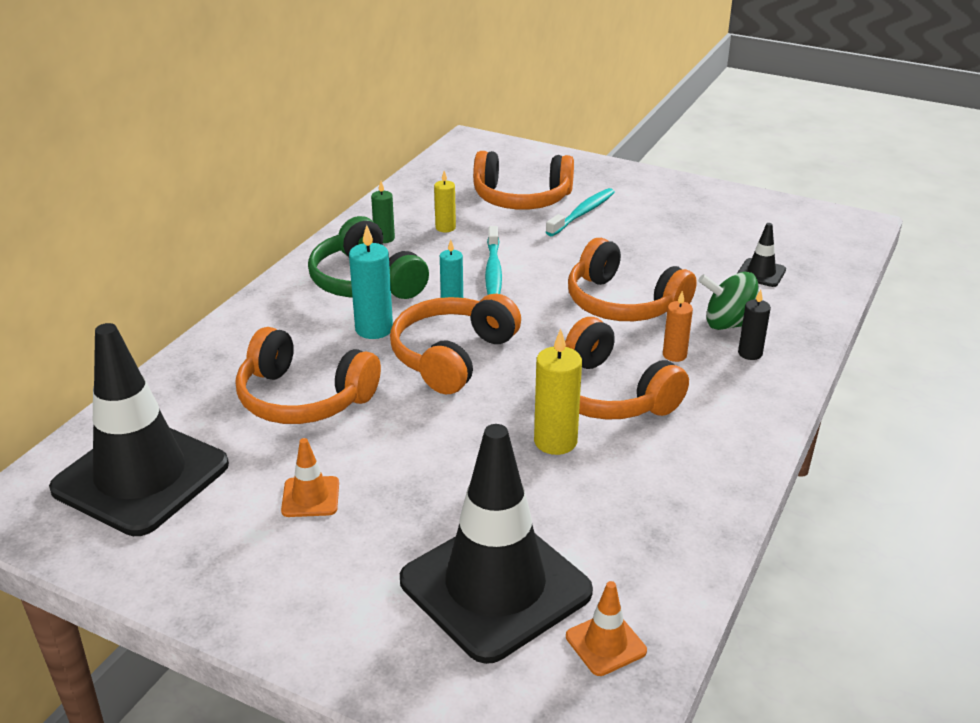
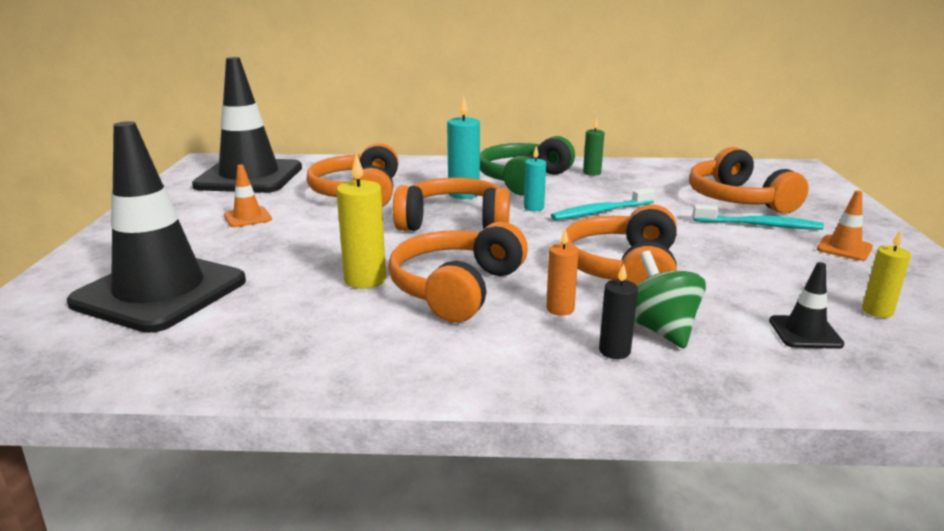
camera: 65 degrees right, 10 degrees down
yellow candle [434,171,456,232] -> yellow candle moved to [862,230,911,318]
orange traffic cone [566,581,647,676] -> orange traffic cone moved to [817,190,873,261]

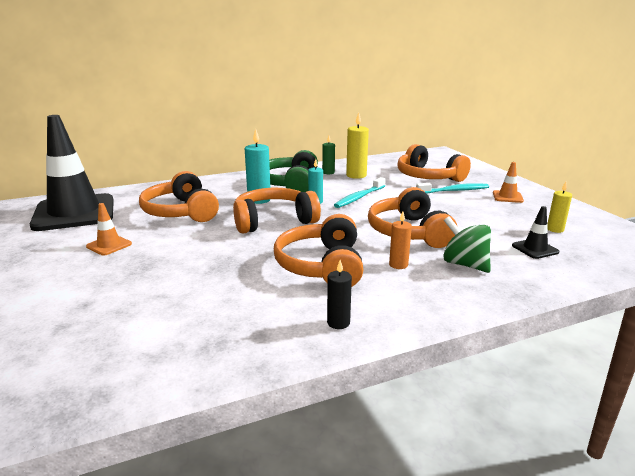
camera: 25 degrees left, 0 degrees up
black traffic cone [67,121,246,333] -> none
yellow candle [336,154,386,289] -> yellow candle moved to [346,112,369,179]
black candle [599,263,638,359] -> black candle moved to [327,260,352,329]

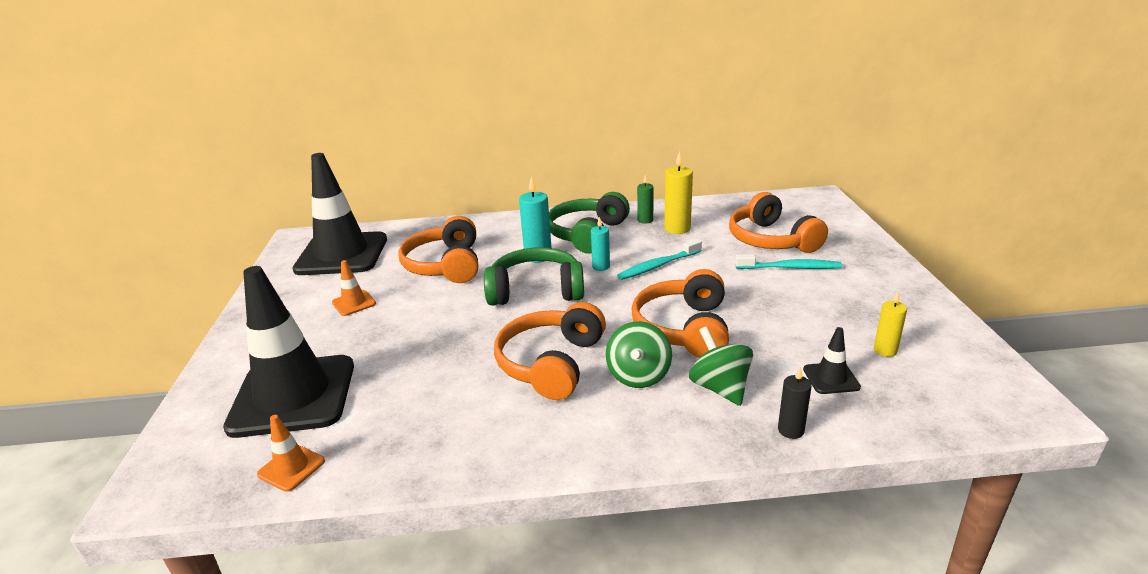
camera: 20 degrees right, 5 degrees up
orange headphones [233,188,321,233] -> green headphones [484,247,584,306]
black candle [327,260,352,329] -> black candle moved to [778,367,812,439]
orange candle [389,211,412,269] -> green spinning top [606,321,672,388]
orange traffic cone [493,162,524,203] -> orange traffic cone moved to [257,415,325,492]
none -> black traffic cone [223,266,354,438]

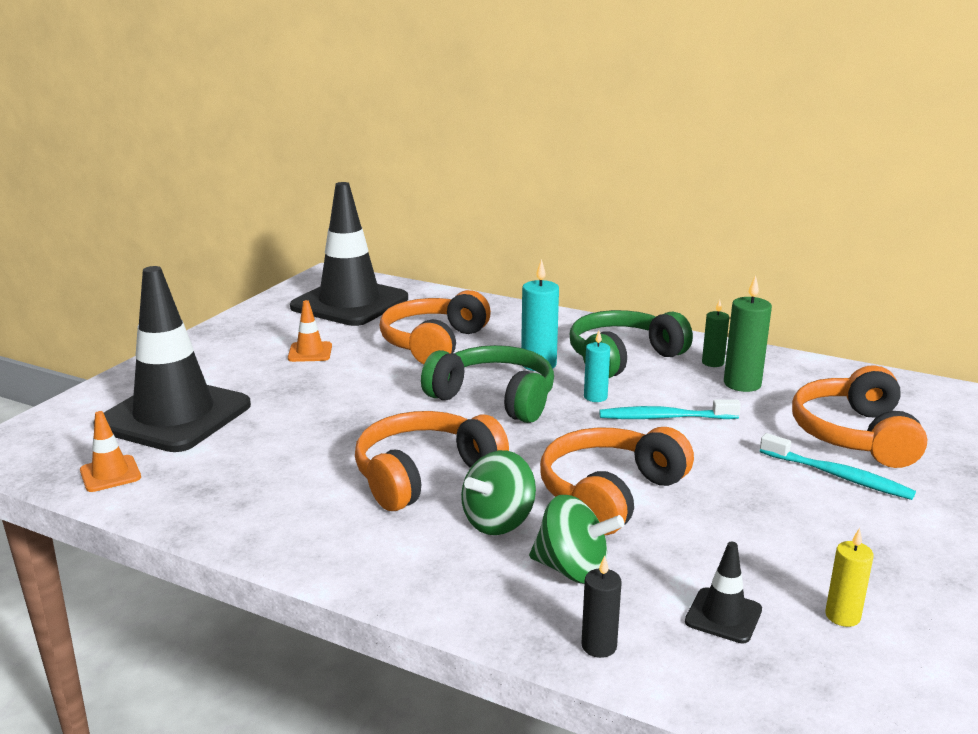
camera: 30 degrees right, 5 degrees down
yellow candle [664,151,693,234] -> green candle [724,275,772,392]
green spinning top [689,326,753,406] -> green spinning top turned 105 degrees clockwise [529,495,625,584]

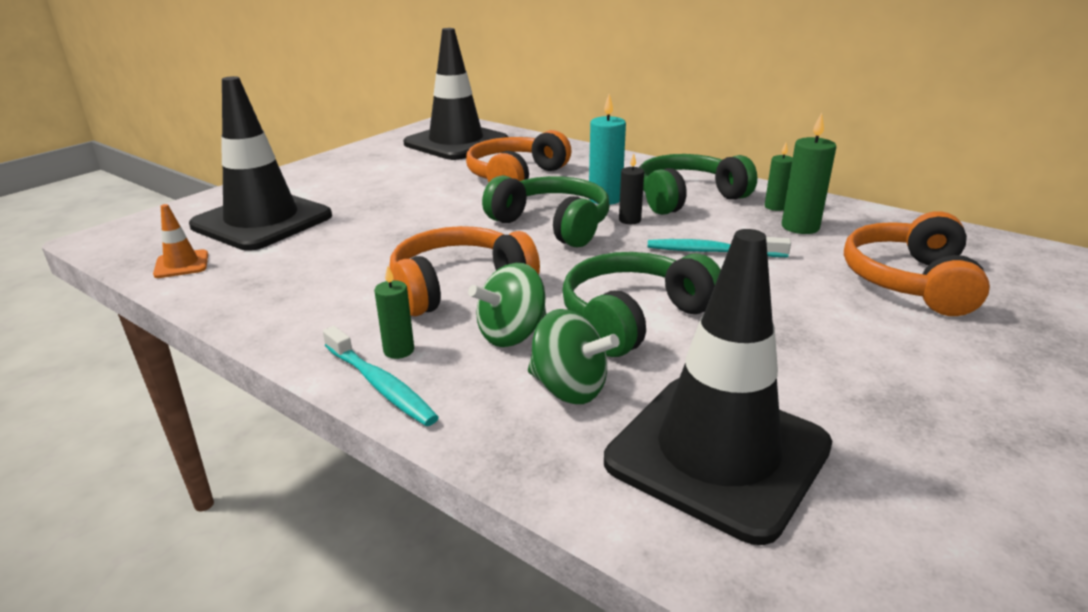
camera: 10 degrees right, 5 degrees up
orange traffic cone [288,300,332,362] -> none
orange headphones [540,427,694,535] -> green headphones [562,252,721,357]
black candle [581,556,622,658] -> black candle moved to [619,153,644,224]
turquoise candle [584,331,610,402] -> none
black traffic cone [685,542,762,643] -> black traffic cone [604,229,832,545], size x2.48
turquoise toothbrush [760,433,916,500] -> turquoise toothbrush moved to [323,326,439,426]
yellow candle [825,528,874,627] -> none
none -> green candle [374,265,414,359]

